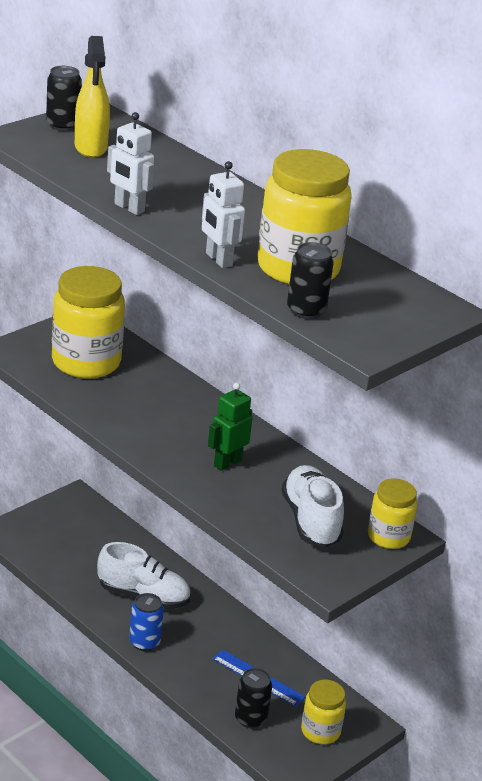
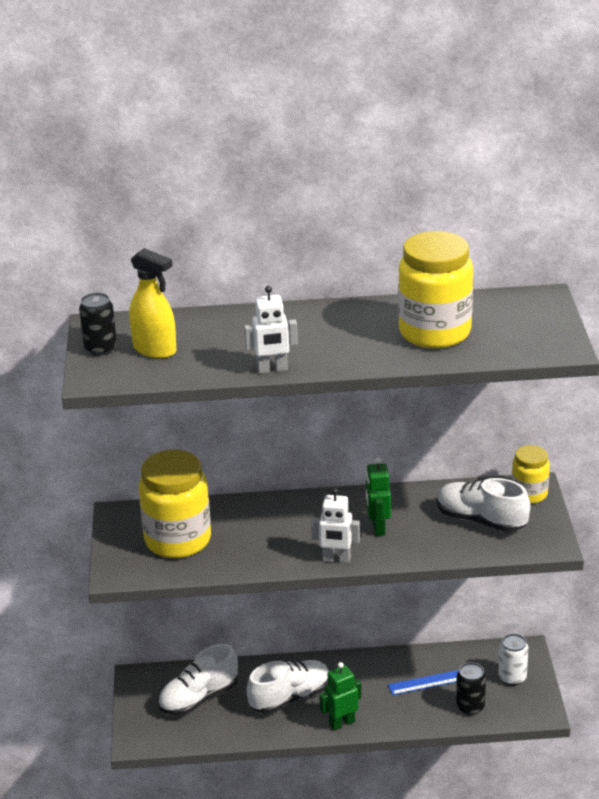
camera: 45 degrees left, 0 degrees up
blue can [129,593,164,651] -> green robot [319,662,361,731]
white robot [202,161,245,268] -> white robot moved to [311,488,360,563]
black can [287,242,334,319] -> none
yellow jar [301,680,346,744] -> white can [498,634,528,686]
none -> white shoe [158,644,238,716]

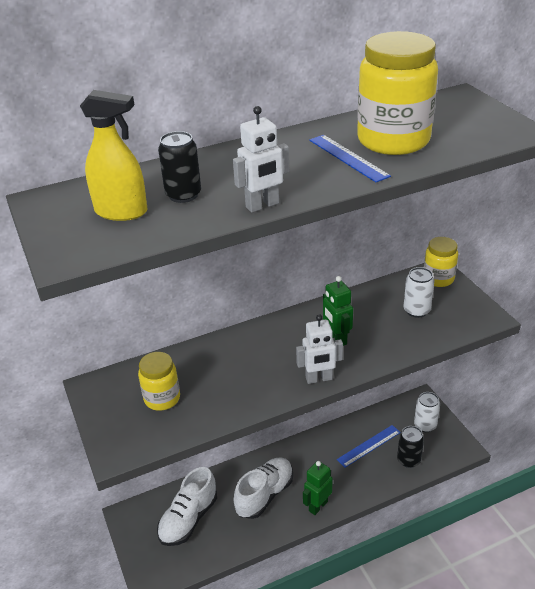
camera: 20 degrees left, 5 degrees up
black can [79,293,117,356] -> black can moved to [158,131,201,203]
yellow jar [139,450,211,558] -> yellow jar [138,352,180,411], size x0.56
white shoe [437,478,530,532] -> white can [404,267,434,318]
none -> blue ruler [309,135,391,182]

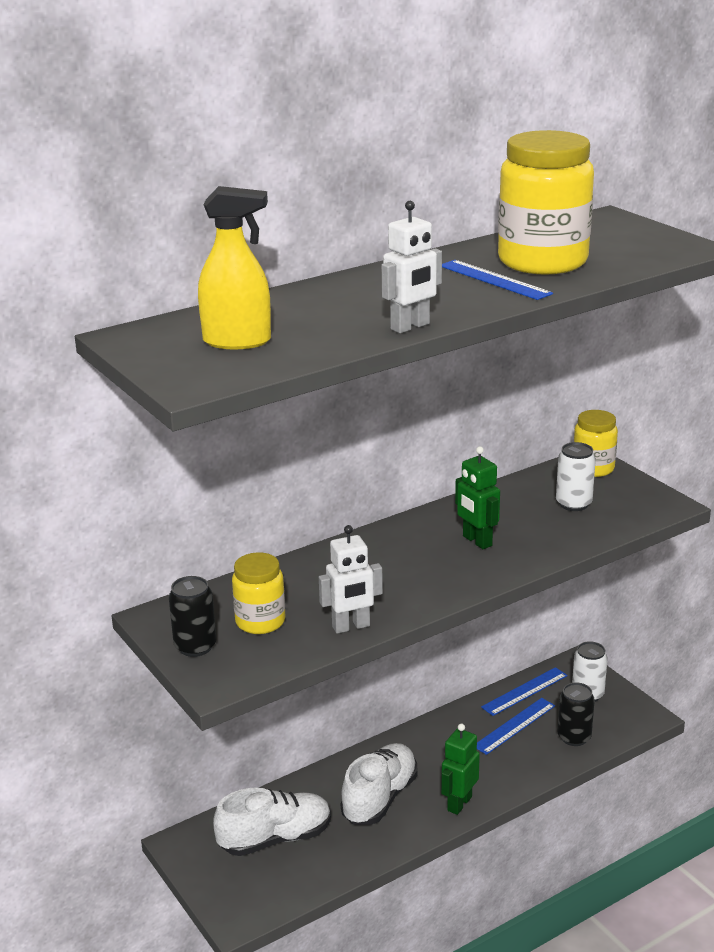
camera: 10 degrees left, 10 degrees down
white shoe [157,467,217,546] -> white shoe turned 135 degrees counterclockwise [213,787,331,856]
black can [158,131,201,203] -> black can moved to [169,576,216,657]
white robot [296,314,343,384] -> white robot moved to [319,525,383,634]
none -> blue ruler [481,667,568,716]

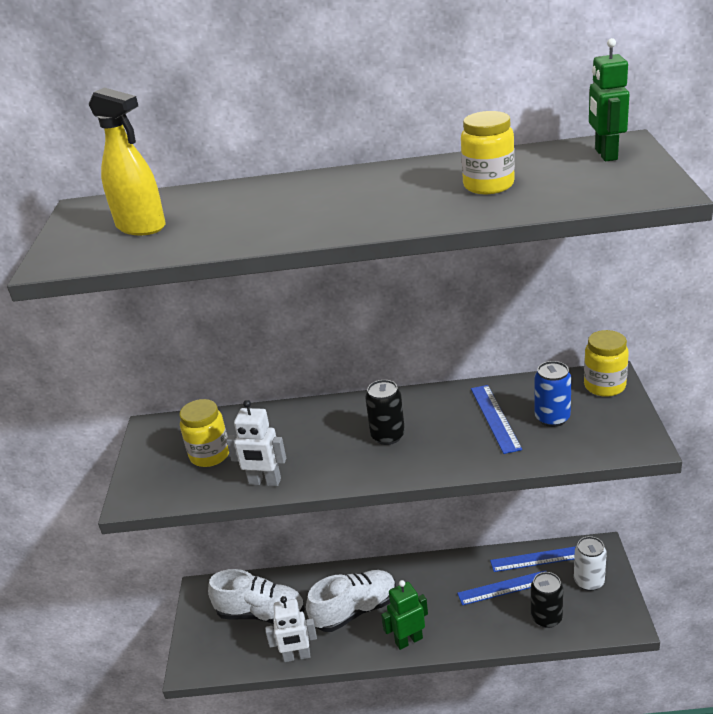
camera: 35 degrees right, 5 degrees up
black can [169,576,216,657] -> black can moved to [365,380,405,445]
white robot [382,201,442,333] -> white robot moved to [265,596,317,662]
blue ruler [442,260,553,300] -> blue ruler moved to [471,385,522,454]
green robot [455,446,500,549] -> green robot moved to [589,38,629,161]
yellow jar [498,130,594,275] -> yellow jar [461,111,515,194], size x0.56
white can [556,442,596,511] -> blue can [535,361,572,427]

